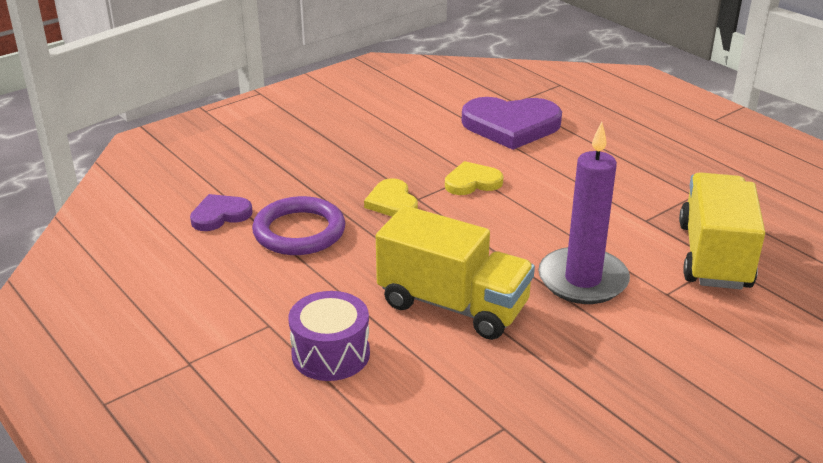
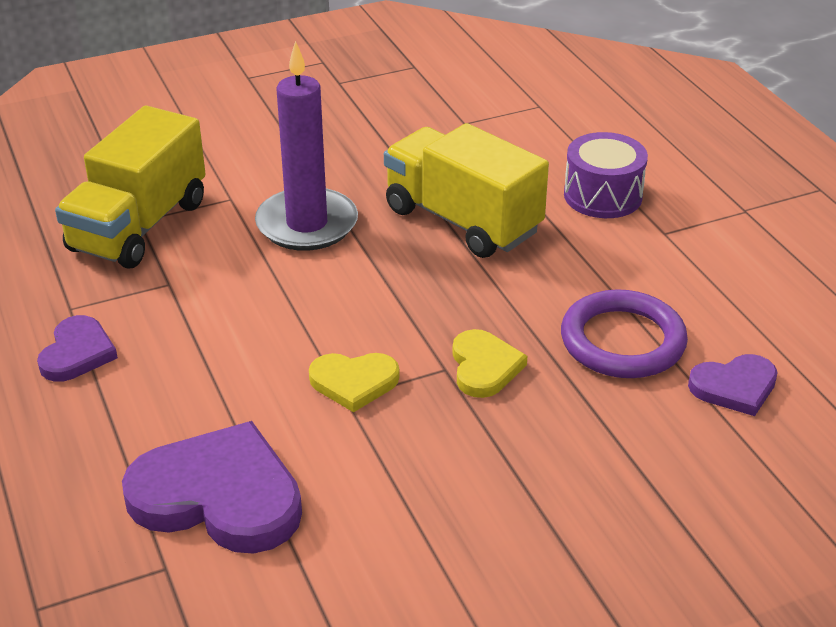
camera: 165 degrees left, 5 degrees up
none -> purple heart [37,315,118,382]

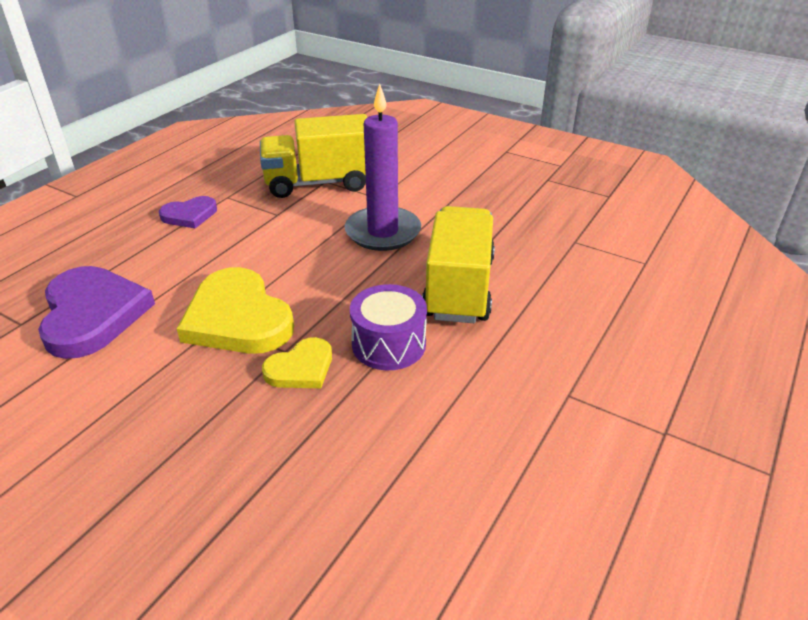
camera: 55 degrees right, 0 degrees up
yellow heart [309,353,399,412] -> yellow heart [177,267,294,354], size x1.84
purple ring [561,289,688,378] -> none
purple drum [564,132,648,218] -> purple drum moved to [350,284,427,370]
purple heart [688,354,778,416] -> none

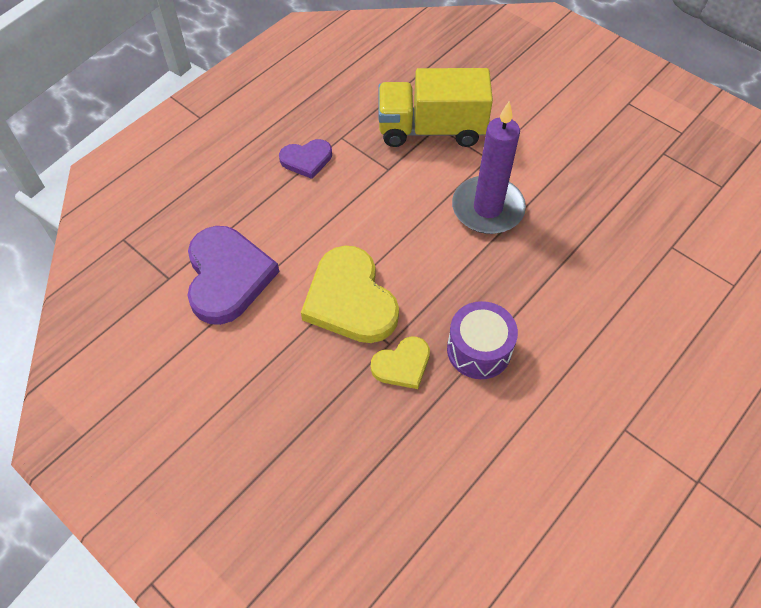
camera: 10 degrees right, 20 degrees up
yellow truck [422,206,495,323] -> none

